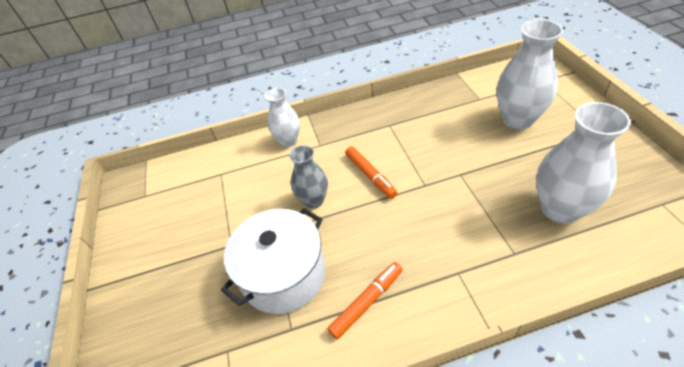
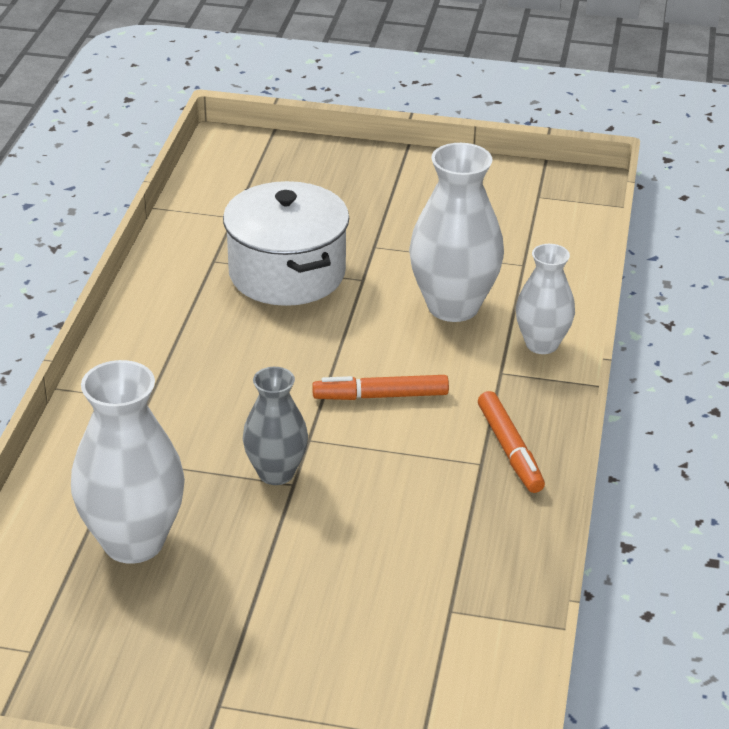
camera: 110 degrees right, 10 degrees down
grey vase [289,145,328,209] -> grey vase moved to [243,367,308,485]
orange marker [327,262,403,339] -> orange marker moved to [478,391,545,493]
white vase [497,19,563,130] -> white vase moved to [409,143,504,322]

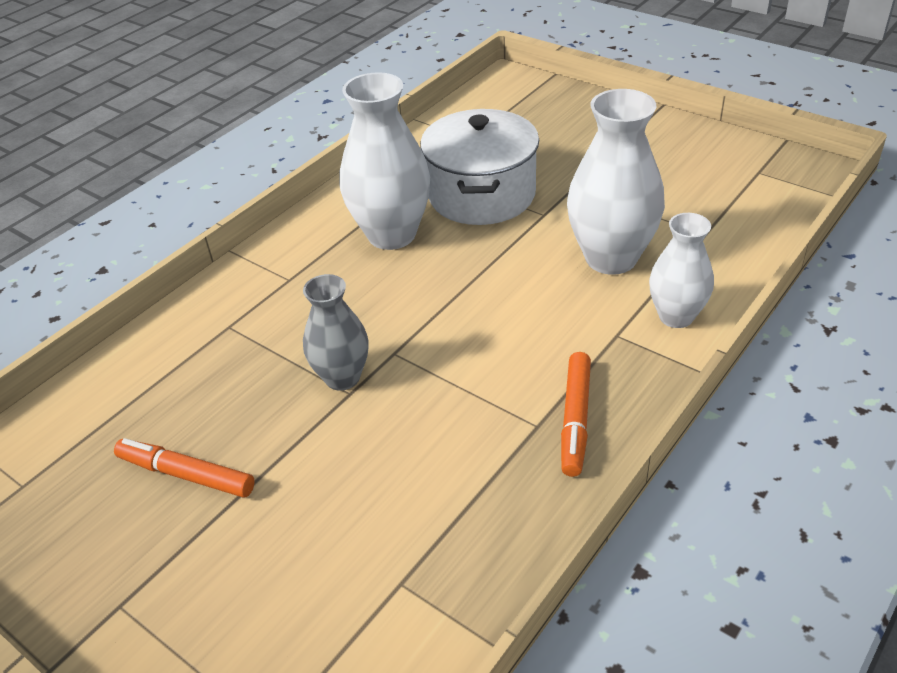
camera: 30 degrees right, 5 degrees up
white vase [71,360,185,564] -> white vase moved to [339,72,430,250]
orange marker [312,375,449,400] -> orange marker moved to [114,438,255,498]

